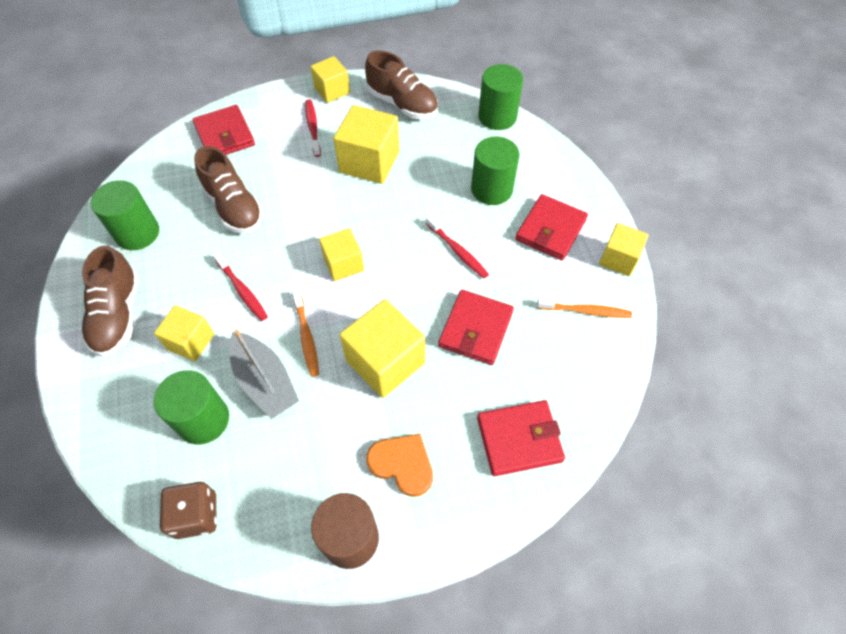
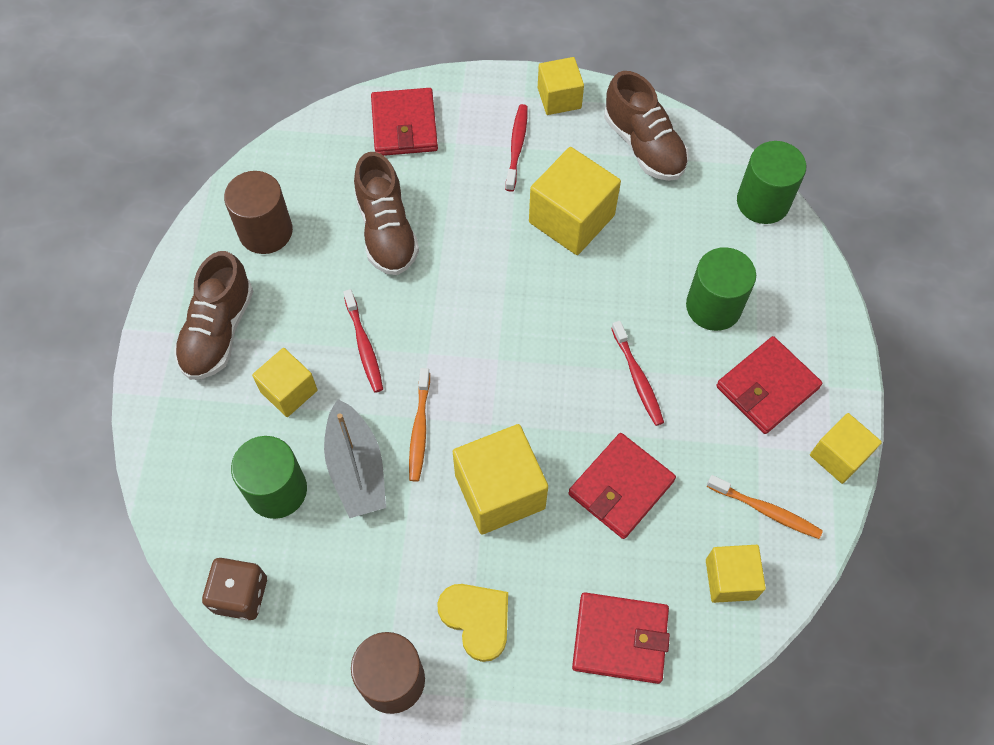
camera: 20 degrees right, 5 degrees up
green cylinder [91,180,159,250] -> brown cylinder [224,171,293,254]
yellow cube [319,228,364,281] -> yellow cube moved to [706,545,766,603]
orange heart [366,434,433,497] -> yellow heart [437,584,508,662]

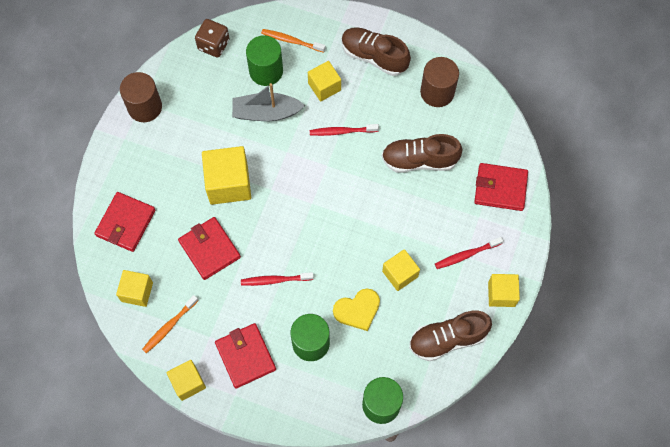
camera: 105 degrees right, 5 degrees up
orange toothbrush [409,368,430,482] -> orange toothbrush moved to [261,29,326,53]
yellow heart [437,584,508,662] -> yellow heart moved to [333,289,380,331]
red toothbrush [505,104,528,192] -> red toothbrush turned 135 degrees clockwise [435,237,503,269]
yellow cube [529,147,621,255] -> yellow cube [382,249,420,291], size x0.62

